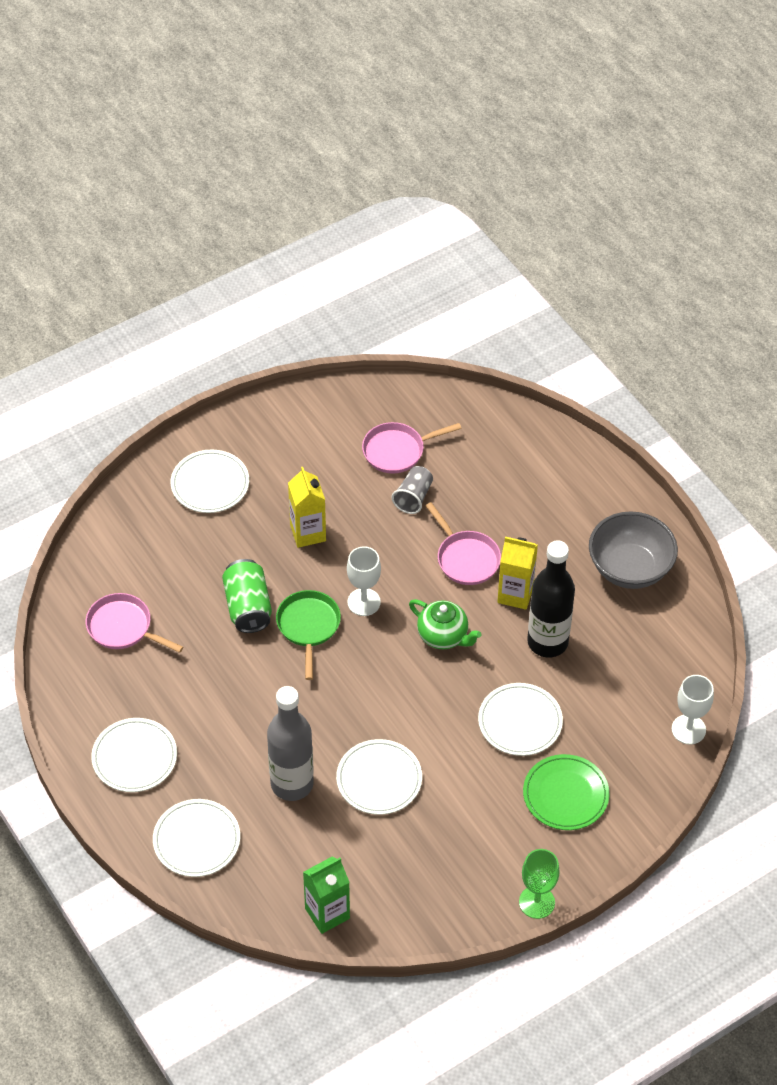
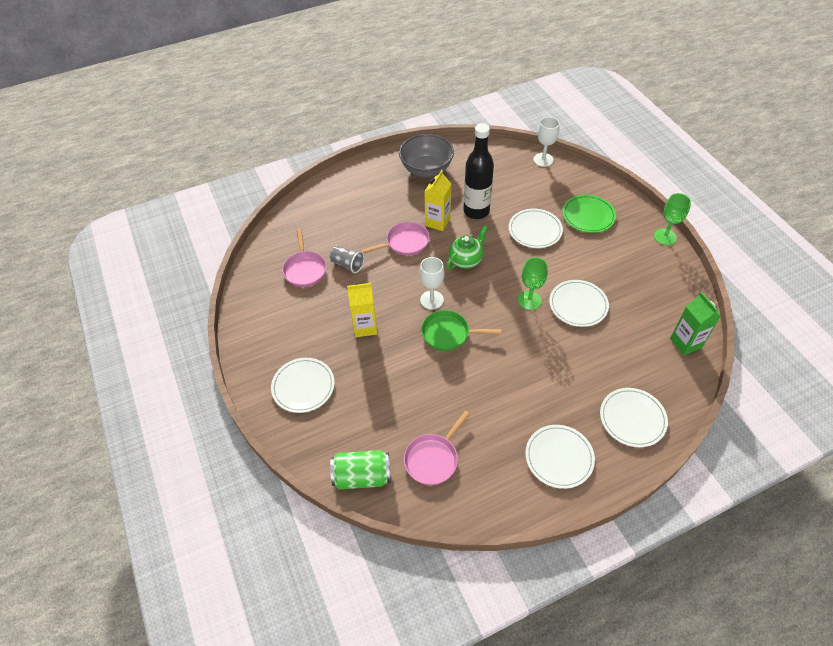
camera: 80 degrees left, 0 degrees up
green can [222,559,272,633] -> green can moved to [330,450,390,490]
grey bottle [267,686,314,801] -> none
none -> green goblet [518,257,548,310]

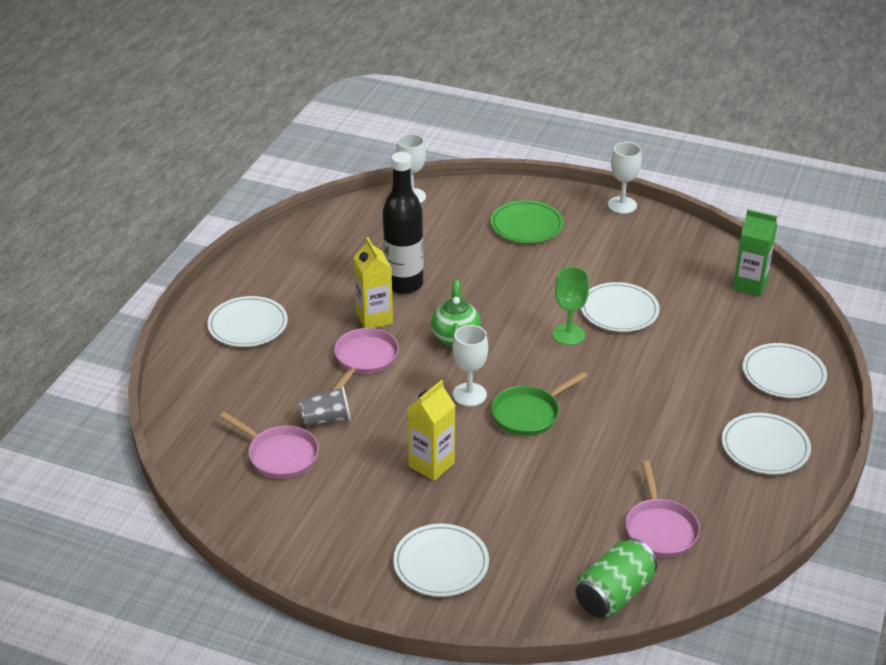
camera: 45 degrees left, 15 degrees down
grey bowl [399,134,454,177] -> none
white plate [509,209,563,248] -> white plate moved to [207,296,288,347]
green goblet [654,193,691,245] -> white goblet [608,142,642,214]

